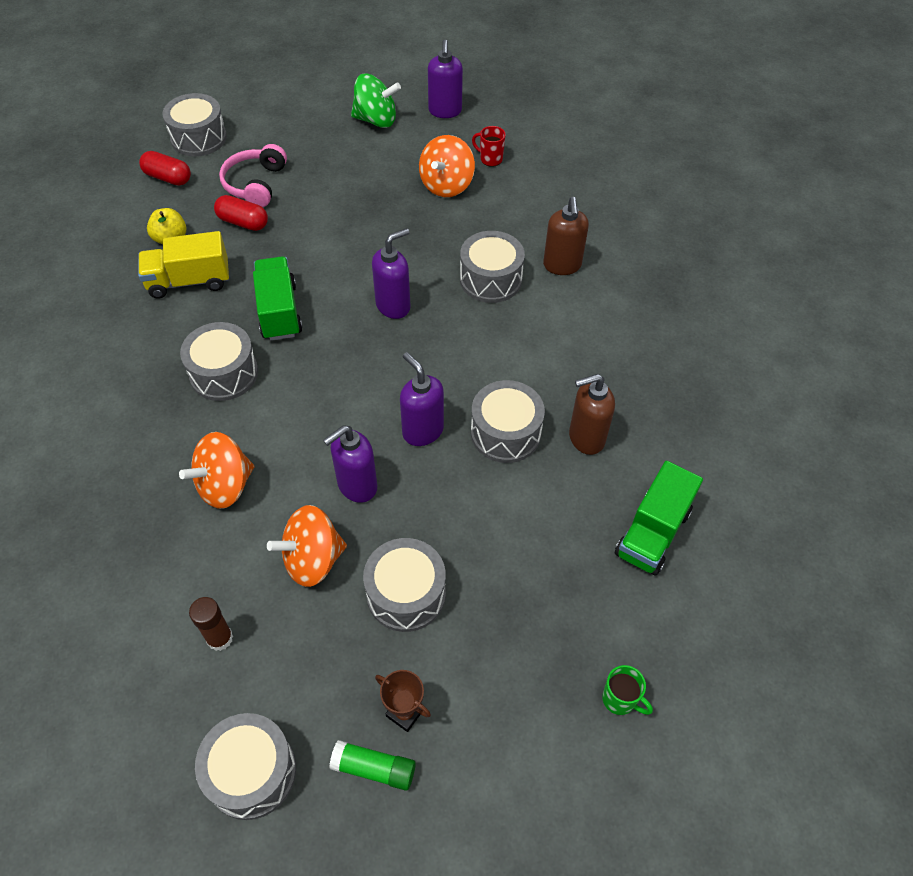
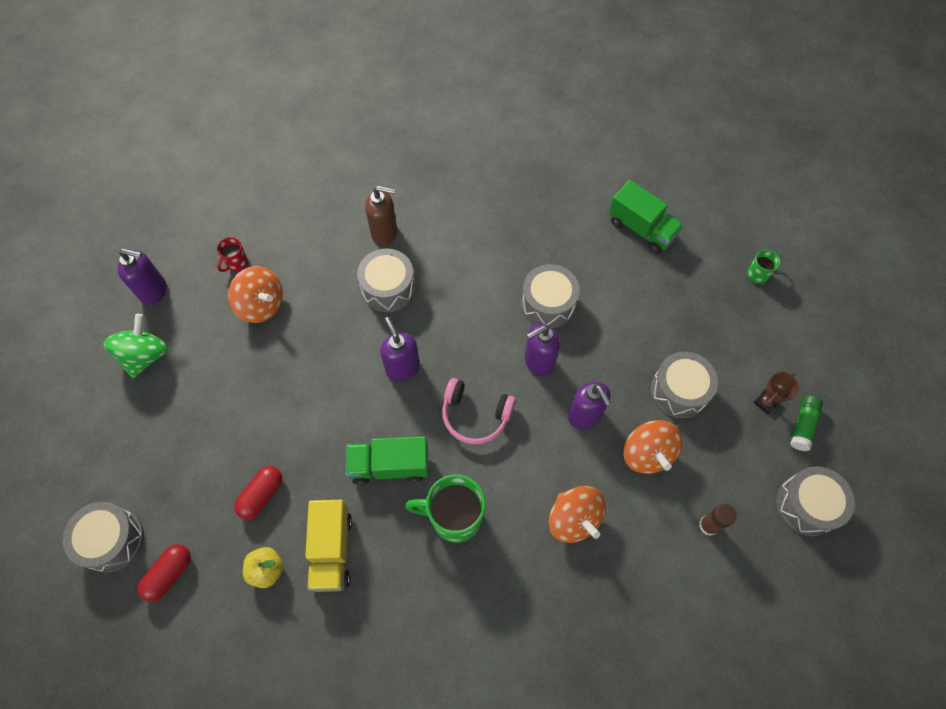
camera: 80 degrees left, 10 degrees up
grey drum [180,322,258,401] -> green mug [405,474,485,543]
pink headphones [219,144,287,207] -> pink headphones moved to [442,378,516,445]
brown soap dispenser [569,374,615,455] -> none

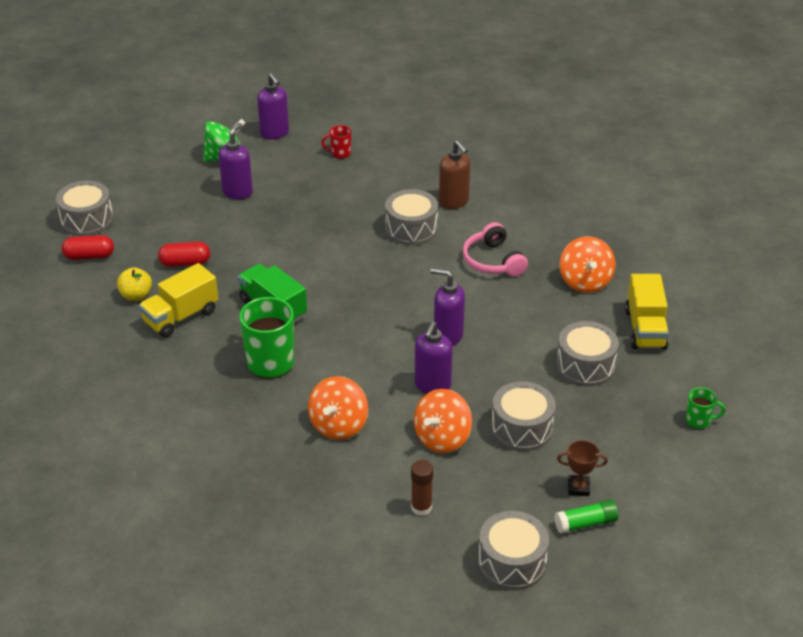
camera: 50 degrees right, 25 degrees down
orange spinning top [228,266,283,323] -> orange spinning top moved to [559,236,615,293]
purple soap dispenser [380,317,420,382] -> purple soap dispenser moved to [218,123,253,199]
pink headphones [442,378,516,445] -> pink headphones moved to [463,222,528,277]
grey drum [521,264,580,328] -> grey drum moved to [556,321,619,387]
green truck [609,180,684,254] -> yellow truck [625,274,669,349]

